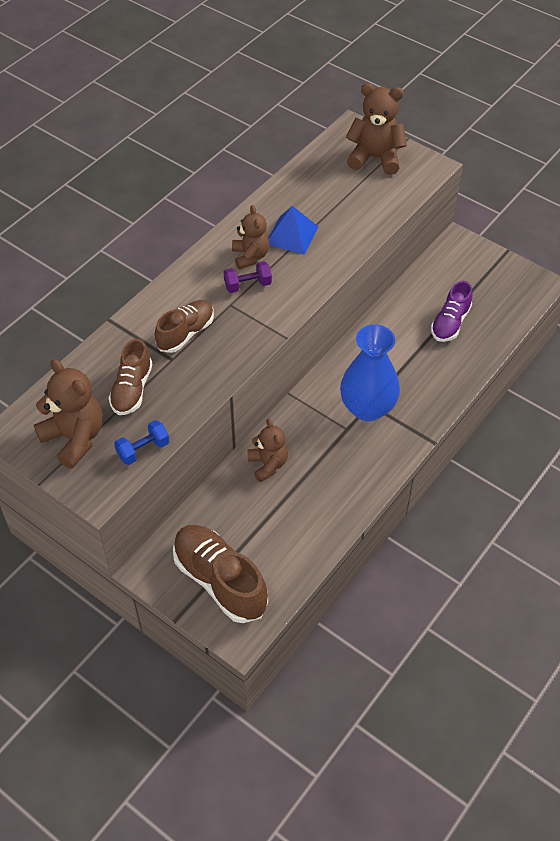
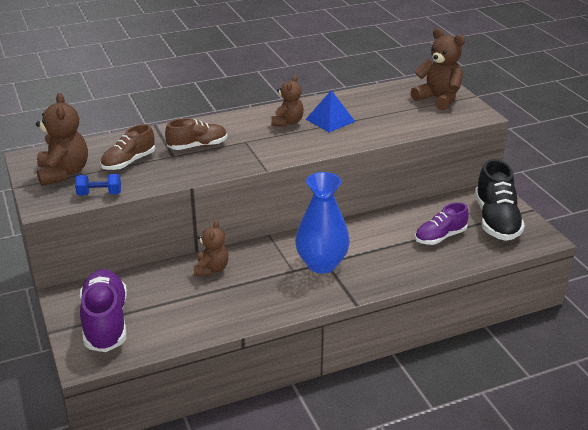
camera: 30 degrees right, 20 degrees down
brown shoe [173,525,268,623] -> purple shoe [80,269,127,352]
purple dumbbell [224,261,272,293] -> none
none -> black shoe [475,159,525,241]

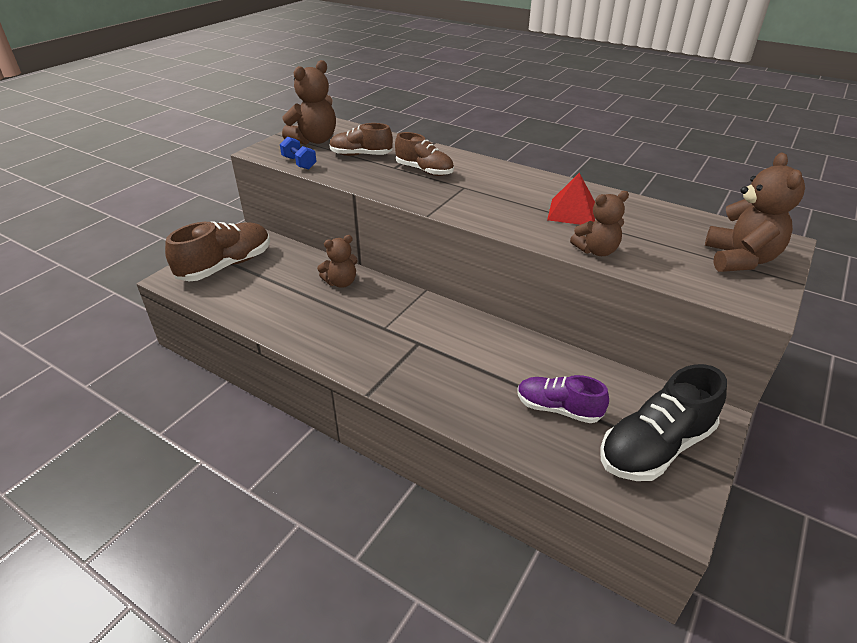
camera: 55 degrees right, 5 degrees up
purple shoe [80,269,127,352] -> brown shoe [165,221,270,281]
brown teddy bear [271,75,304,126] -> brown teddy bear moved to [570,191,629,256]
blue vase [295,172,350,273] -> none
blue pyramid [306,90,355,132] -> red pyramid [547,173,595,225]

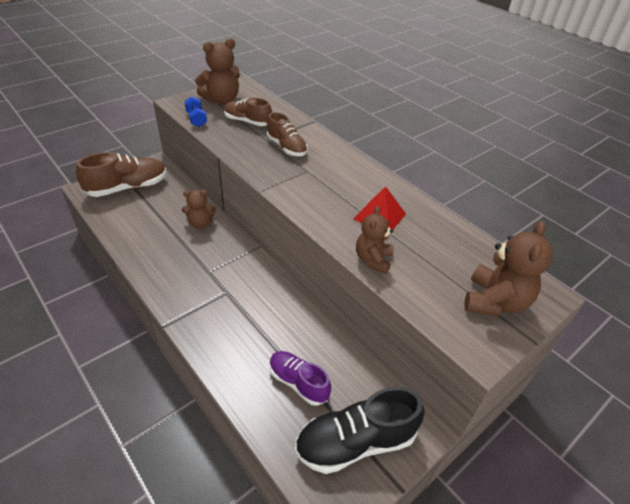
camera: 15 degrees right, 5 degrees up
brown teddy bear [570,191,629,256] -> brown teddy bear turned 105 degrees clockwise [356,206,394,274]

